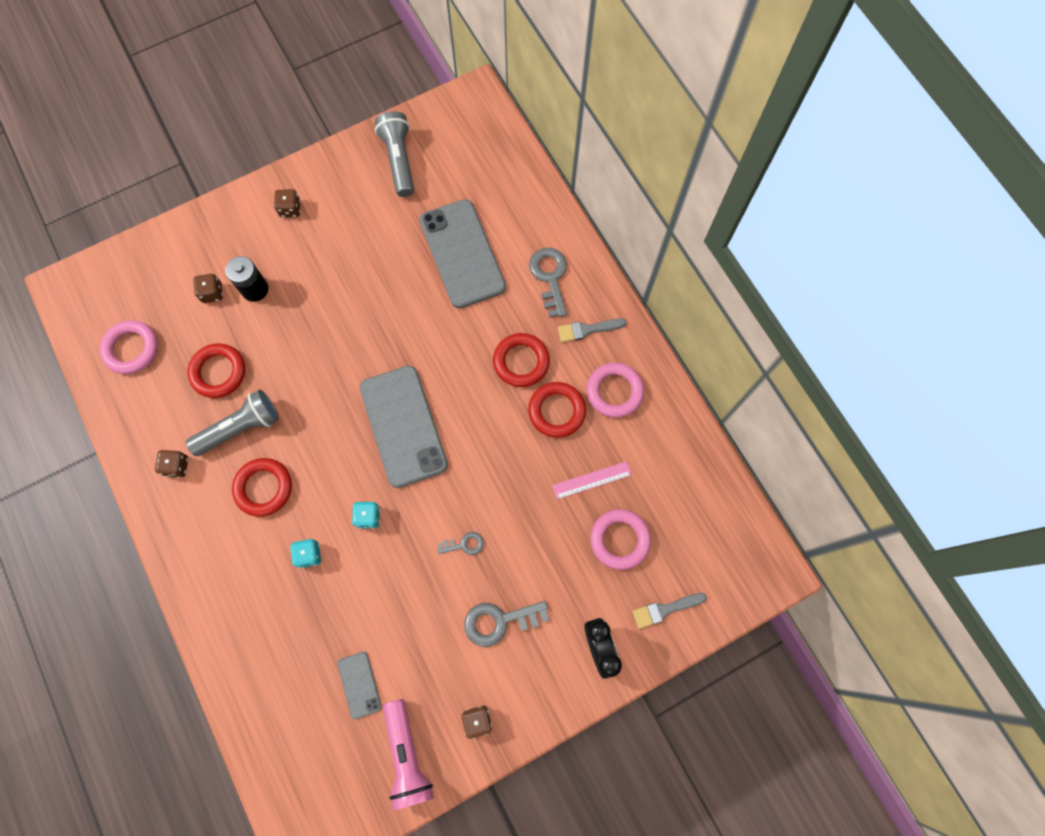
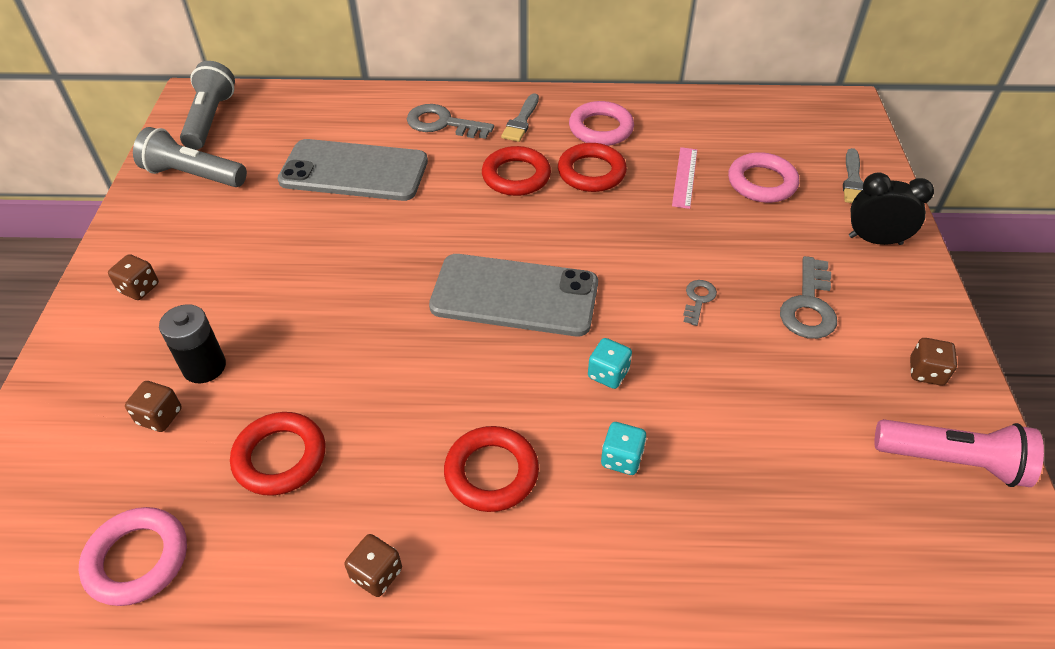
camera: 60 degrees left, 25 degrees down
grey flashlight [186,390,279,456] -> grey flashlight moved to [180,61,235,150]
grey phone [337,652,381,719] -> none

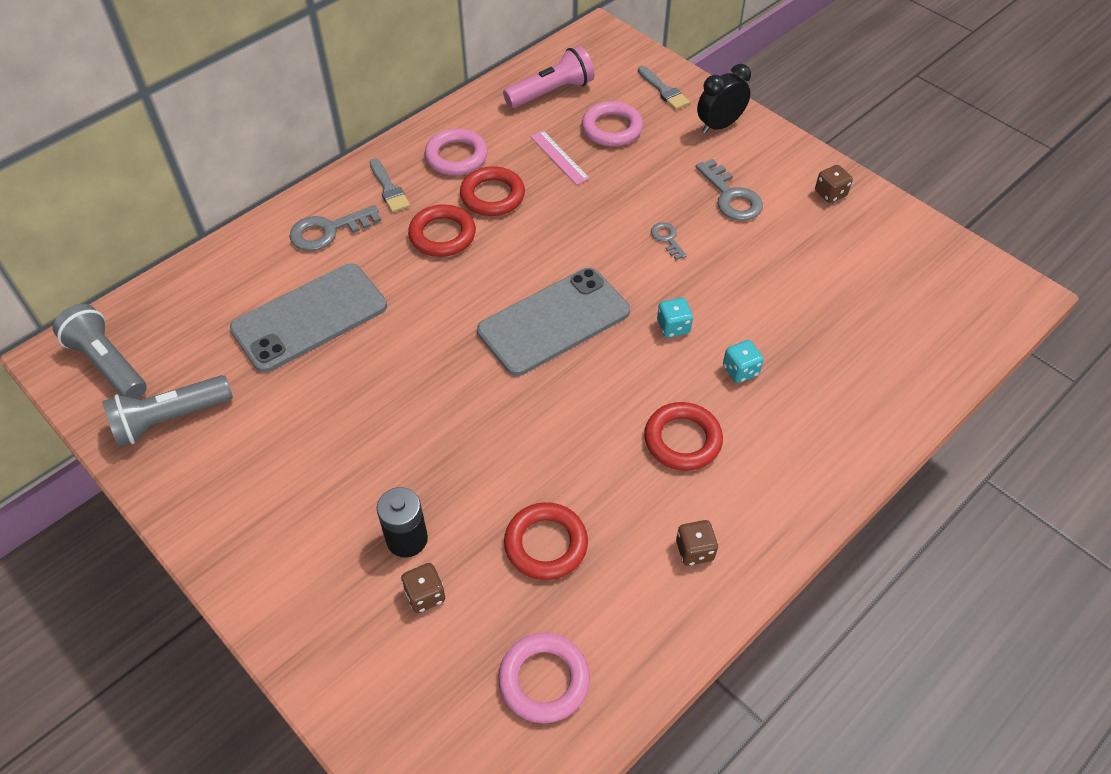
camera: 45 degrees left, 5 degrees up
brown dice [108,254,159,300] -> none
pink flashlight [875,419,1044,487] -> pink flashlight moved to [503,45,594,108]

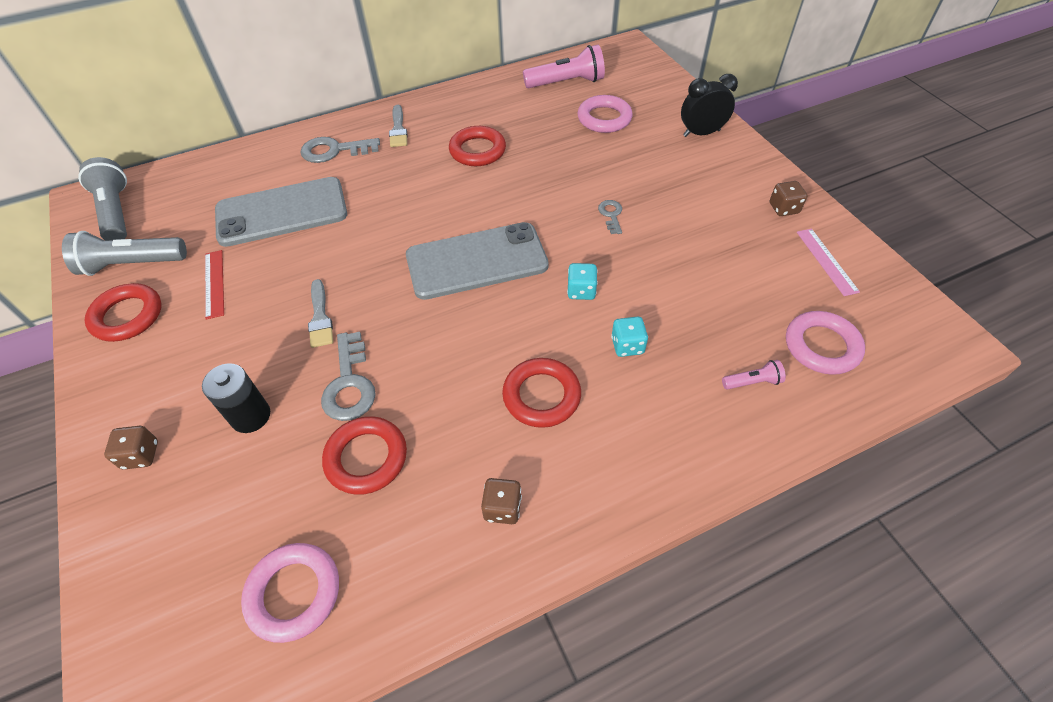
camera: 20 degrees right, 0 degrees up
brown dice [401,563,445,613] -> brown dice moved to [104,426,158,470]
red ring [408,204,476,257] -> red ring moved to [84,283,162,342]
pink ring [425,128,488,176] -> pink ring moved to [786,311,865,375]
pink ruler [530,130,590,185] -> pink ruler moved to [797,229,860,296]
grey brush [638,66,690,110] -> grey brush moved to [308,279,333,348]
grey key [696,159,763,221] -> grey key moved to [321,332,376,421]
none -> red ruler [205,250,224,320]
none -> pink flashlight [722,360,786,390]

